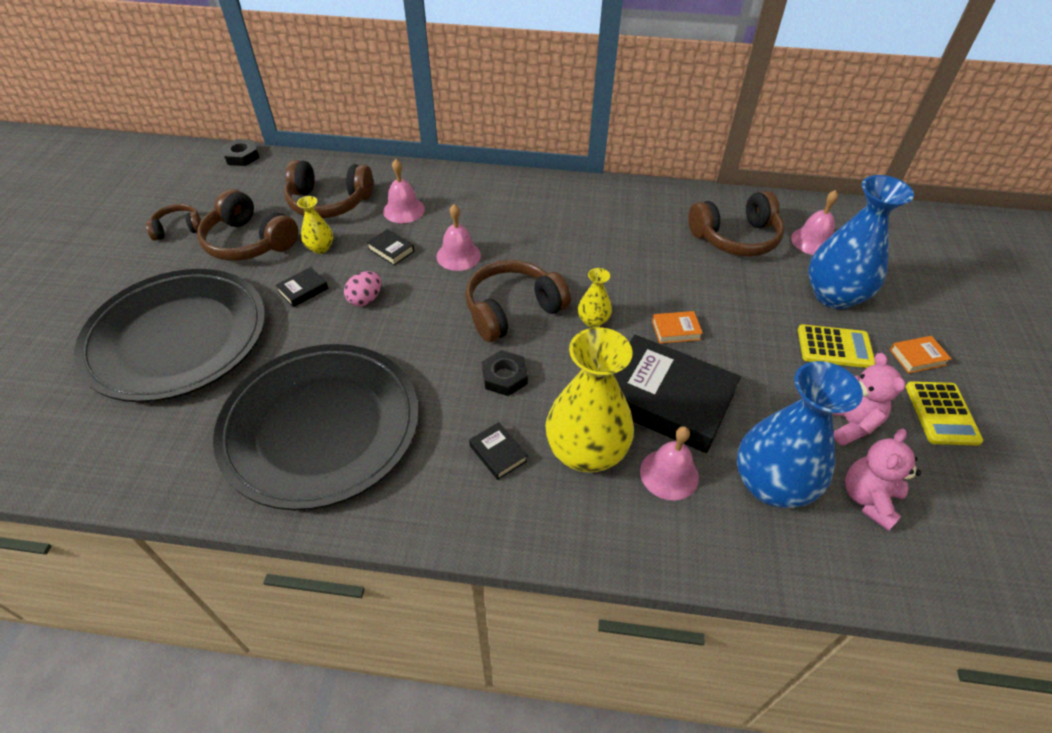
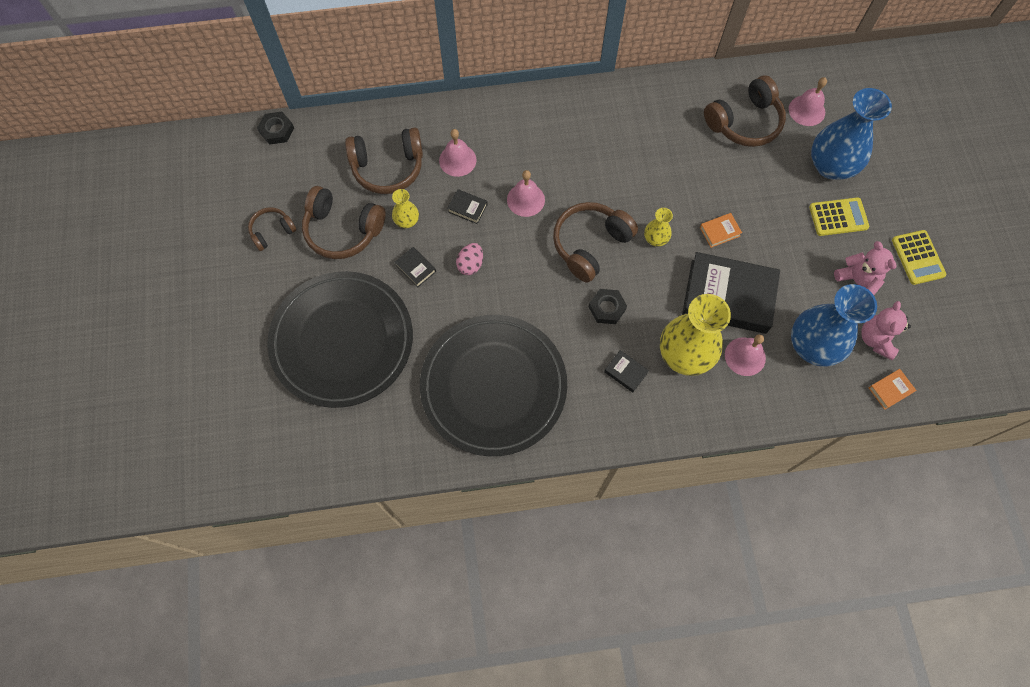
camera: 15 degrees left, 20 degrees up
black book [275,267,328,307] -> black book turned 75 degrees counterclockwise [395,247,436,288]
orange book [890,336,951,373] -> orange book moved to [869,369,917,410]

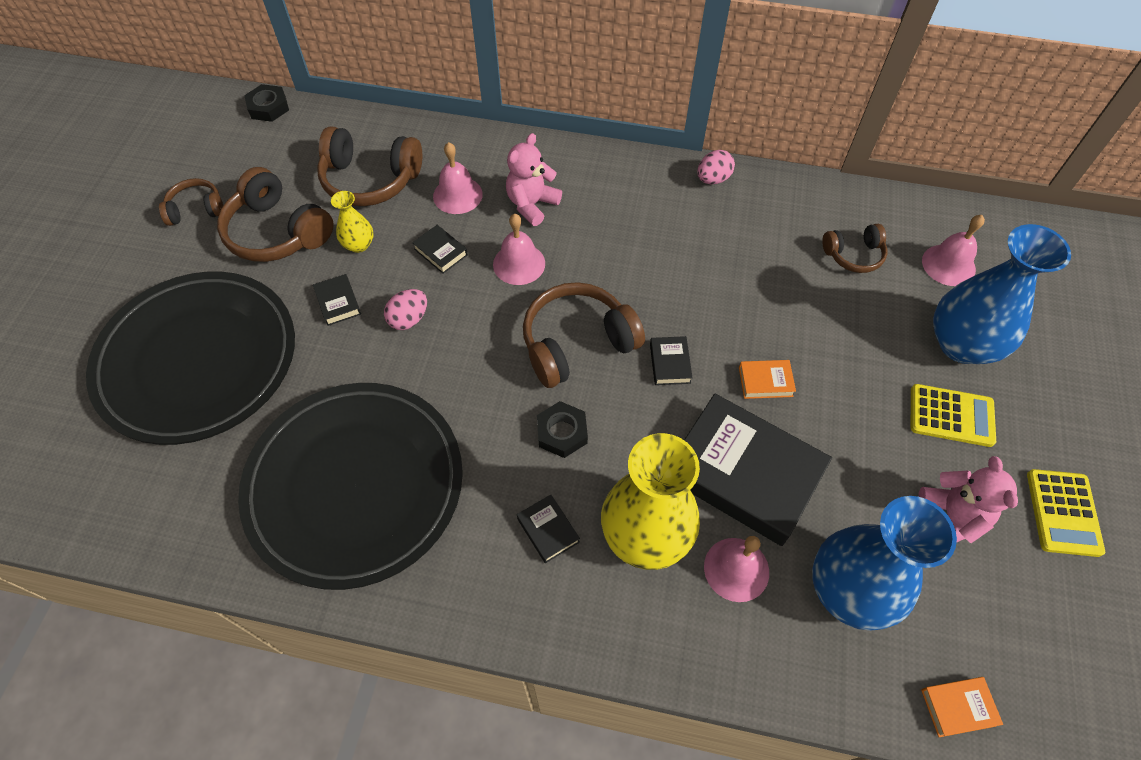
camera: 20 degrees right, 10 degrees down
yellow vase [644,208,673,247] -> black book [650,336,693,385]
brown headphones [704,75,786,147] -> brown headphones [822,224,887,273], size x0.57
pink teddy bear [862,301,911,360] -> pink teddy bear moved to [506,133,562,226]
none -> pink egg [697,150,735,184]

